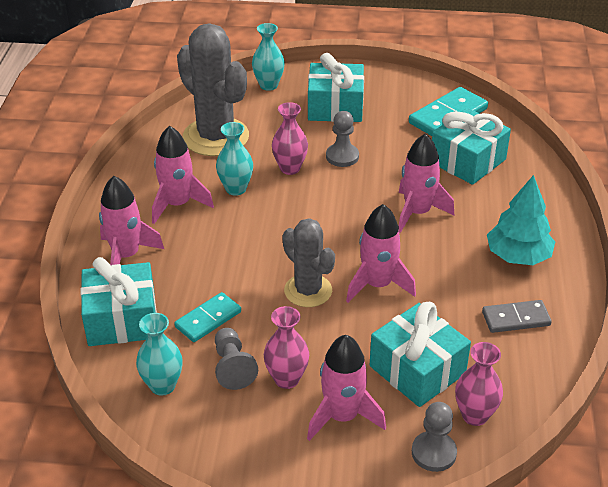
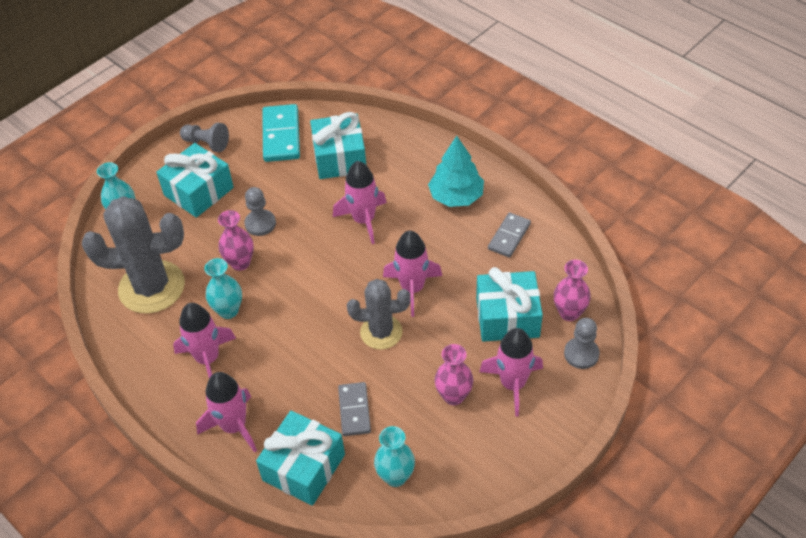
camera: 50 degrees left, 10 degrees up
turquoise domino [174,292,241,342] -> grey domino [338,382,371,436]
grey pawn [215,328,258,390] -> grey pawn moved to [180,123,229,152]

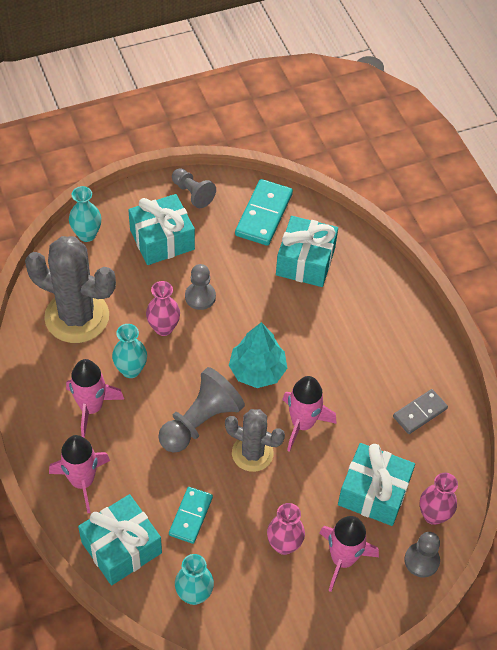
camera: 20 degrees right, 5 degrees up
pink rocket [333,161,387,244] -> none
grey domino [338,382,371,436] -> turquoise domino [169,487,213,544]
turquoise tree [428,136,484,207] -> turquoise tree moved to [229,322,287,388]
none -> grey pawn [158,367,245,453]

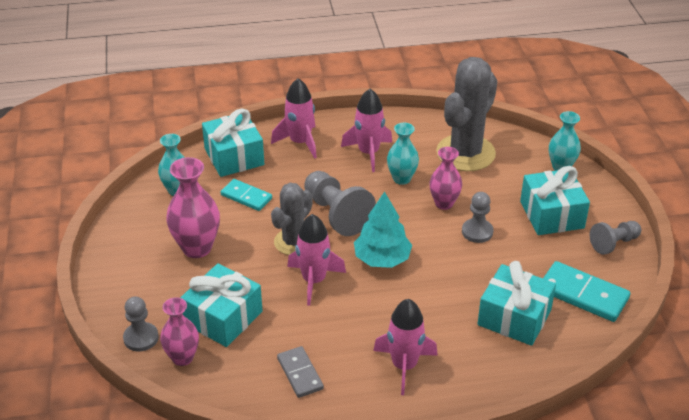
camera: 105 degrees right, 15 degrees down
pink vase [267,503,305,555] -> pink vase [166,157,220,258], size x1.53
pink rocket [319,516,379,592] -> pink rocket moved to [373,299,438,395]

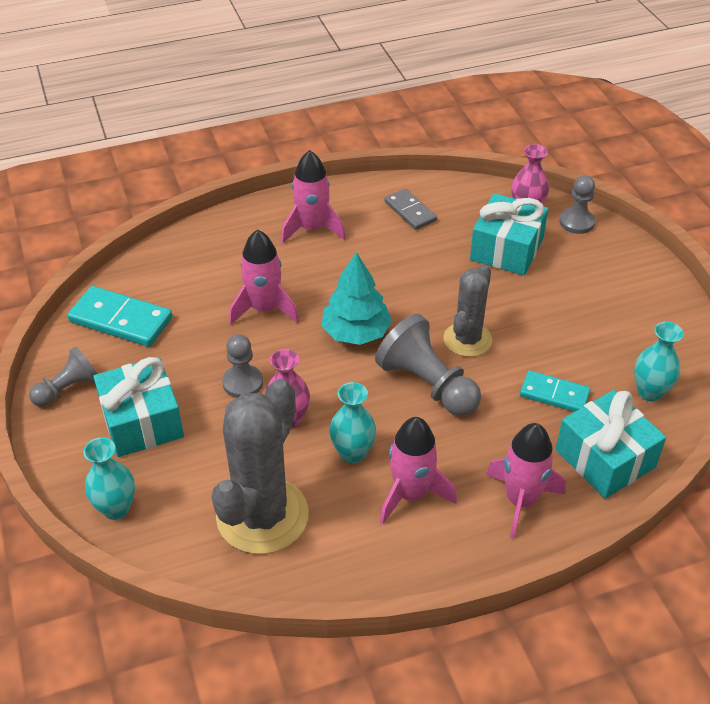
camera: 170 degrees right, 5 degrees up
pink vase [166,157,220,258] -> none
pink rocket [287,214,346,306] -> pink rocket moved to [229,229,299,325]
turquoise gift [478,261,556,346] -> none

